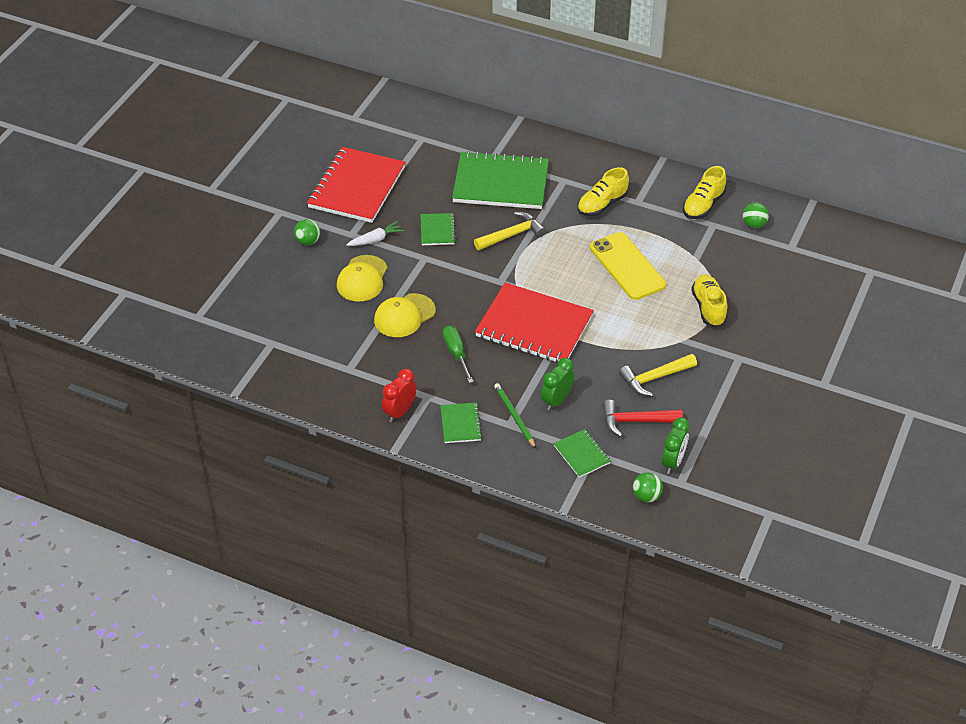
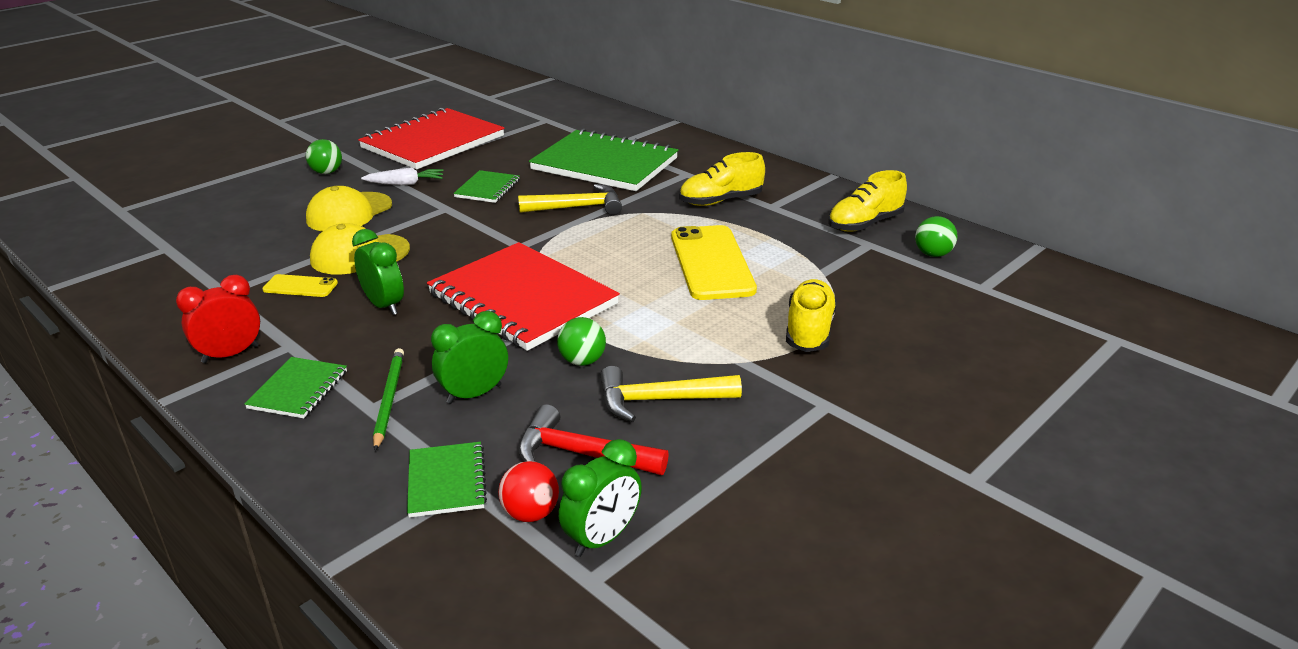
camera: 20 degrees right, 15 degrees down
green screwdriver [443,326,474,383] -> green clock [352,229,404,315]
green ball [633,472,663,502] -> green ball moved to [557,317,606,366]
none -> yellow phone [262,274,338,297]
none -> red ball [498,461,559,522]

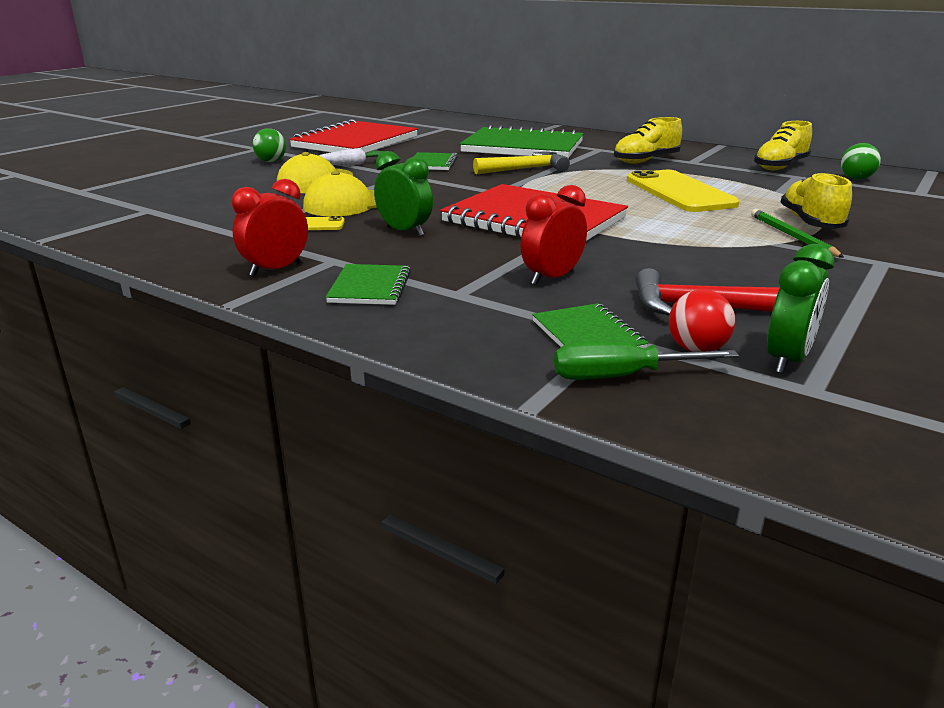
camera: 10 degrees left, 5 degrees down
green pencil [373,348,404,451] -> green pencil moved to [751,209,844,258]
green clock [431,311,508,404] -> red clock [521,185,587,285]
green ball [557,317,606,366] -> none
yellow hammer [600,366,742,422] -> none
none -> green screwdriver [554,341,739,380]

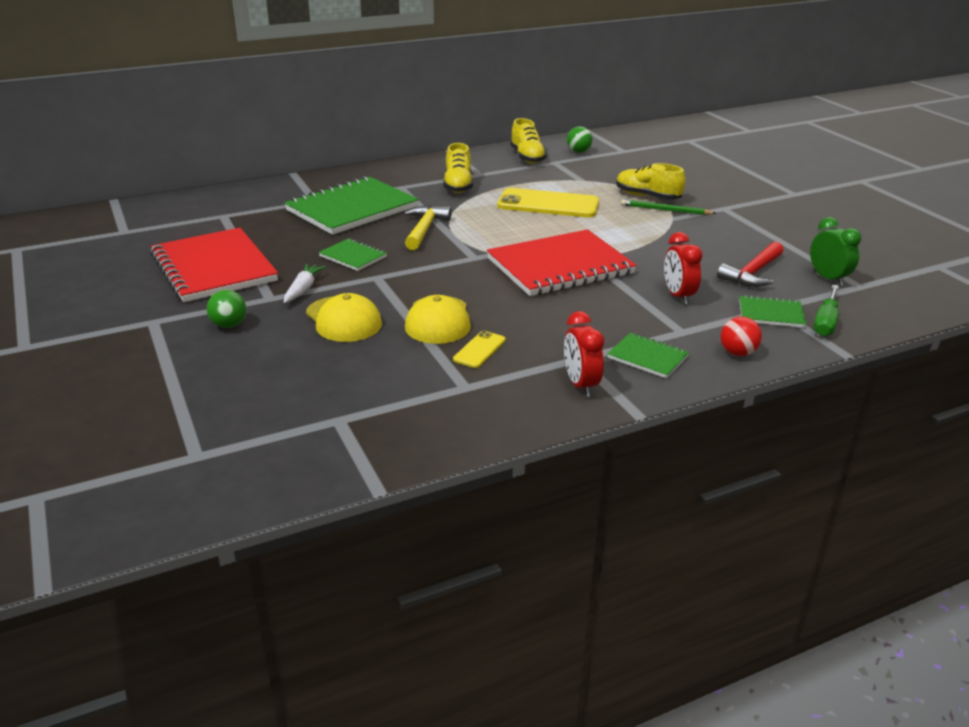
camera: 60 degrees left, 5 degrees up
green clock [374,151,433,236] -> none
red ball [669,289,735,352] -> red ball moved to [720,317,762,356]

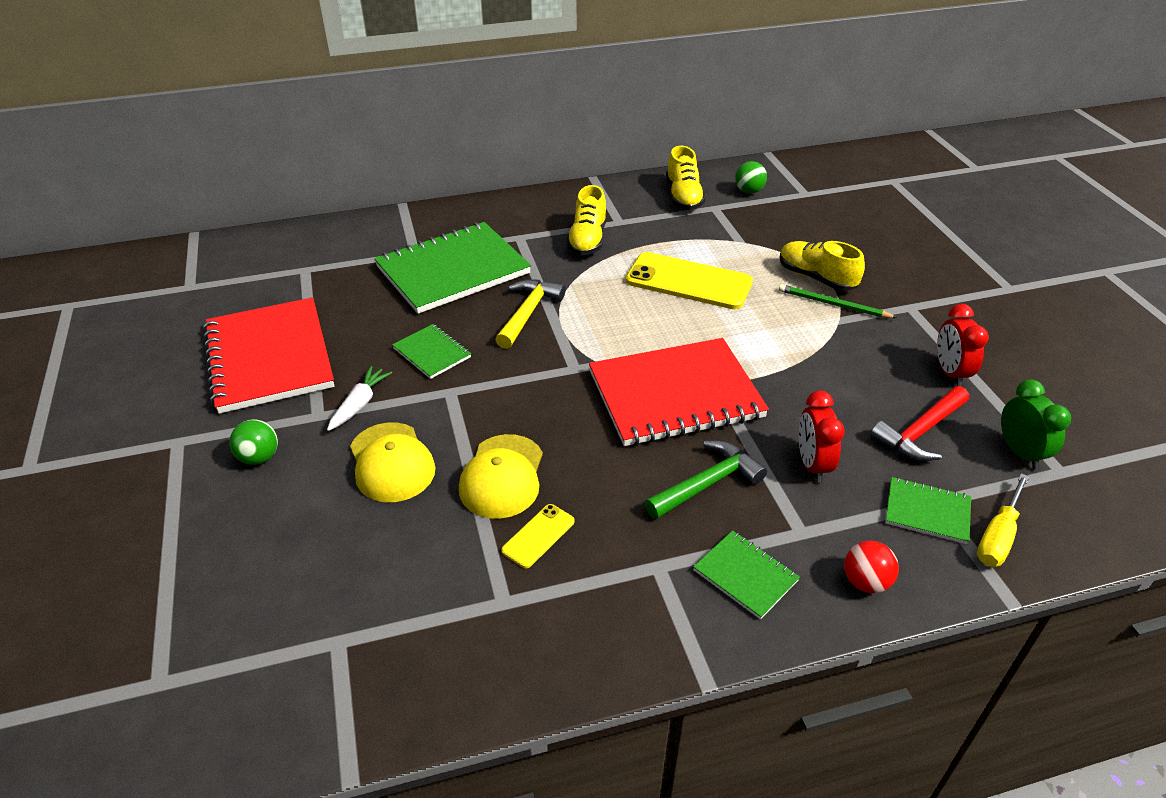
camera: 10 degrees right, 10 degrees up
red clock [564,311,604,397] -> red clock moved to [937,304,989,387]
green screwdriver [813,285,839,336] -> yellow screwdriver [977,473,1029,567]
none -> green hammer [645,440,767,520]

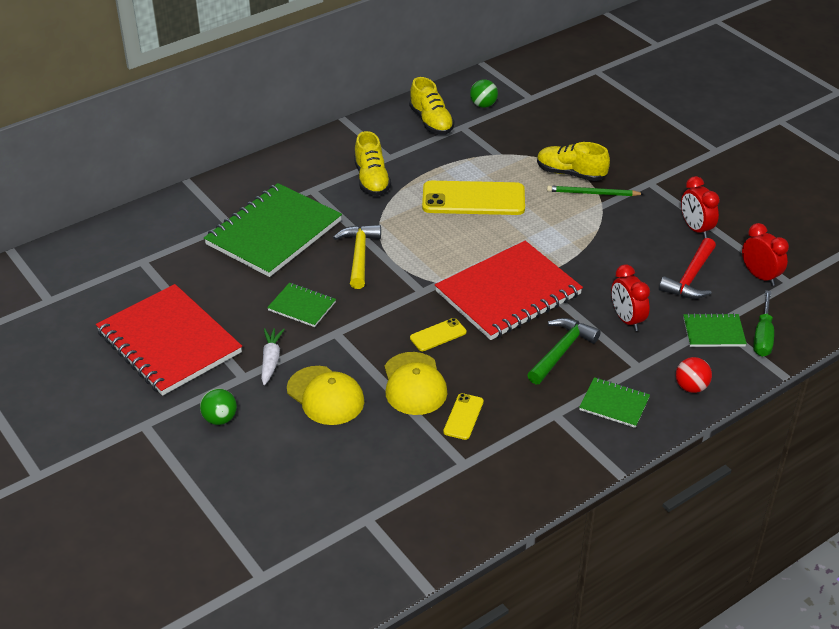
camera: 20 degrees left, 0 degrees up
yellow screwdriver [977,473,1029,567] -> green screwdriver [753,290,774,357]
green clock [1001,380,1071,470] -> red clock [742,223,789,286]
none -> yellow phone [410,318,467,351]

